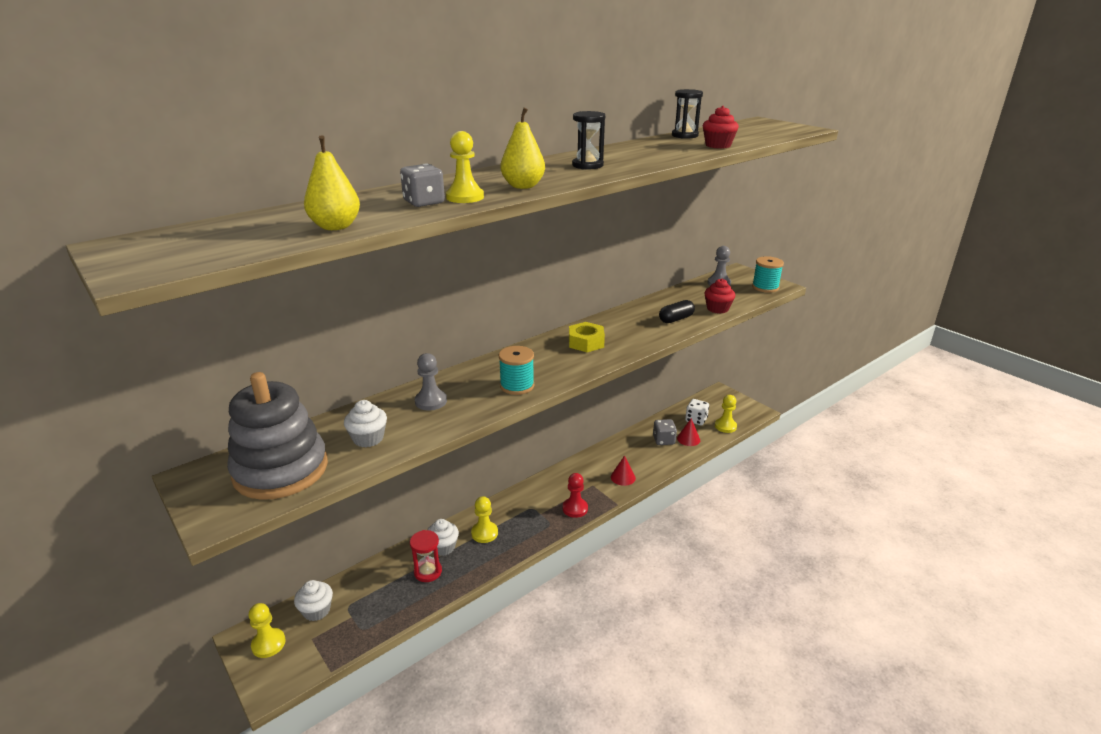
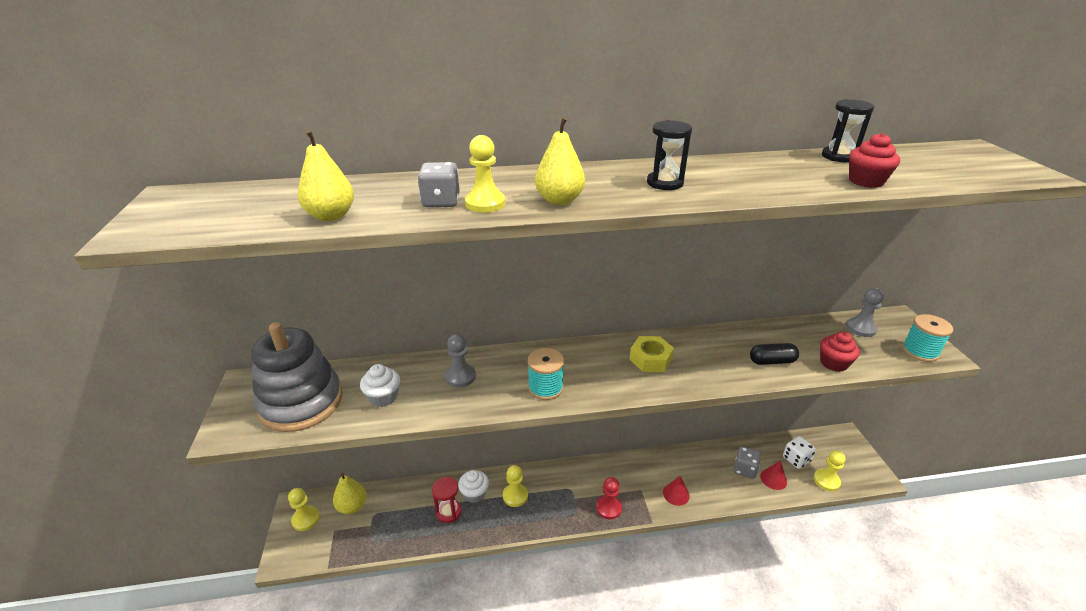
camera: 30 degrees right, 5 degrees up
white cupcake [294,580,333,621] -> yellow pear [333,473,367,514]

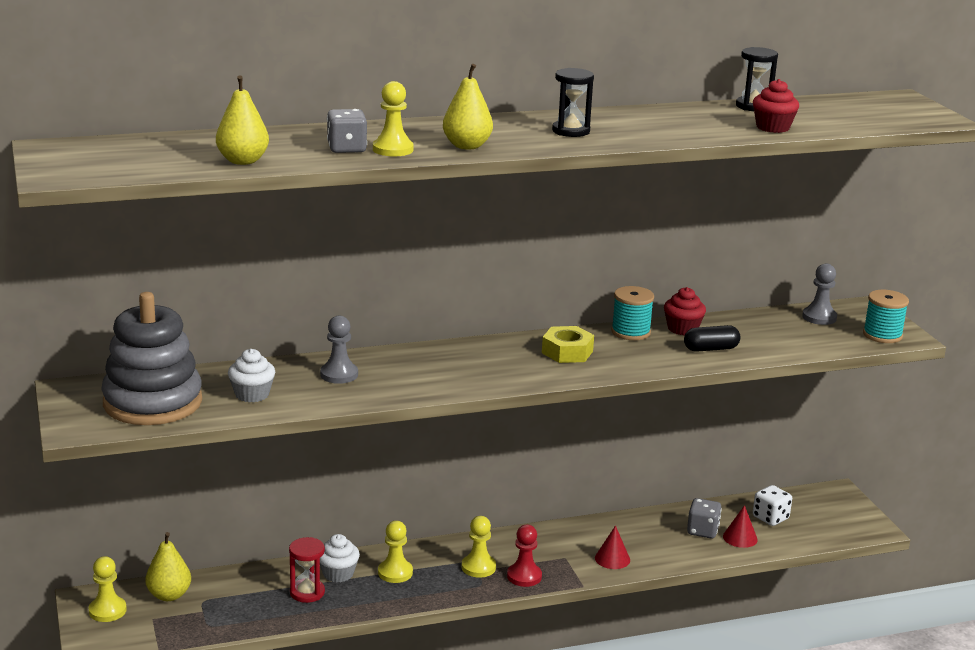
camera: 10 degrees left, 10 degrees down
turquoise spool [528,348,564,400] -> turquoise spool moved to [611,286,654,340]
yellow pawn [814,450,845,491] -> yellow pawn moved to [462,516,496,578]
red cupcake [820,331,860,372] -> red cupcake moved to [664,287,706,335]

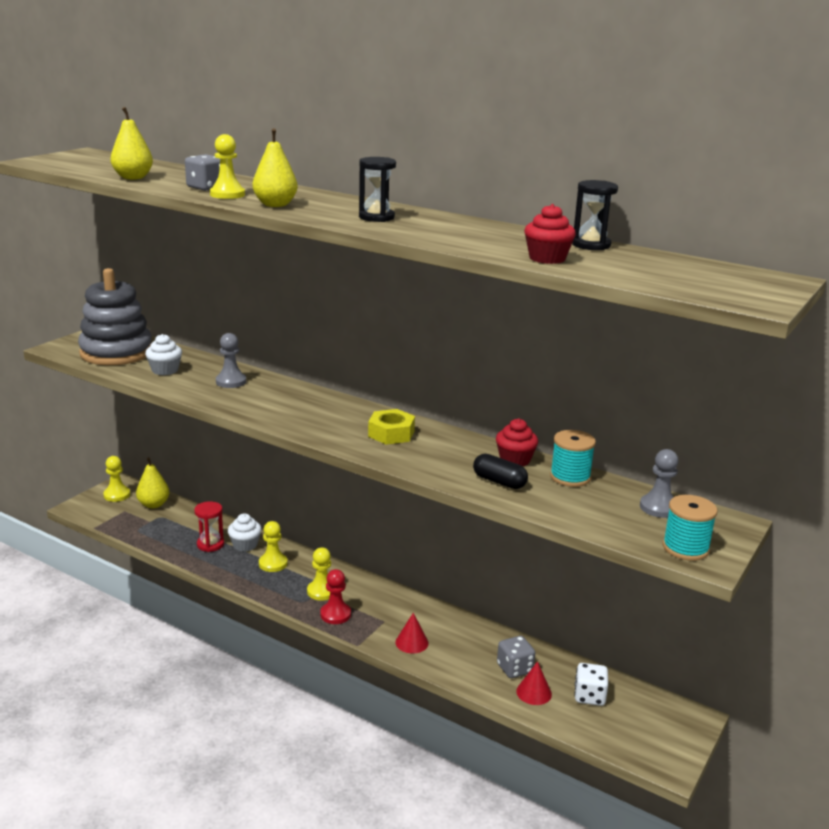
camera: 50 degrees right, 0 degrees up
turquoise spool [611,286,654,340] -> turquoise spool moved to [550,430,596,487]

